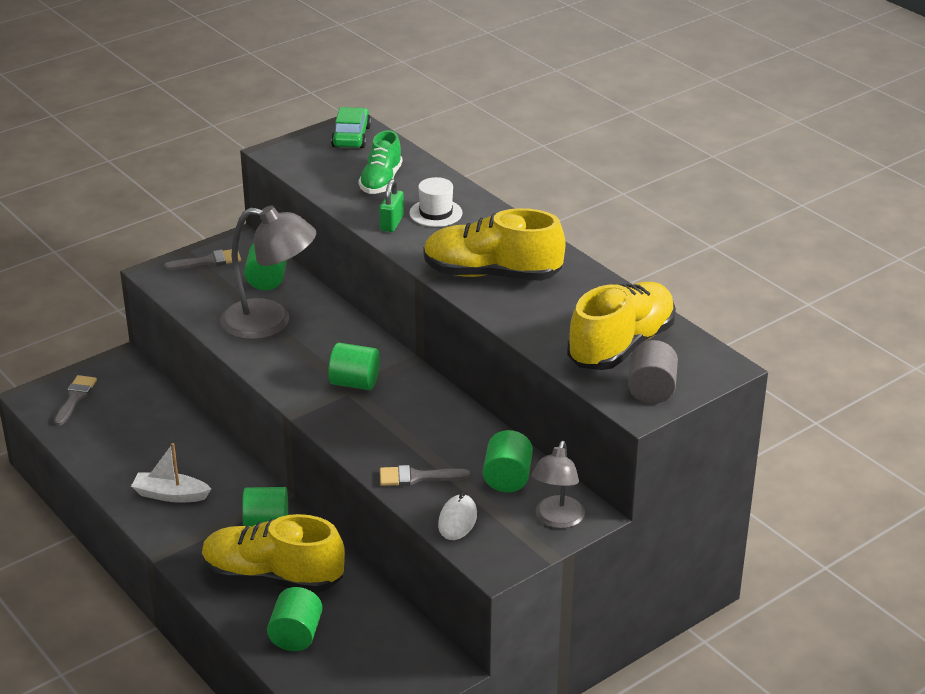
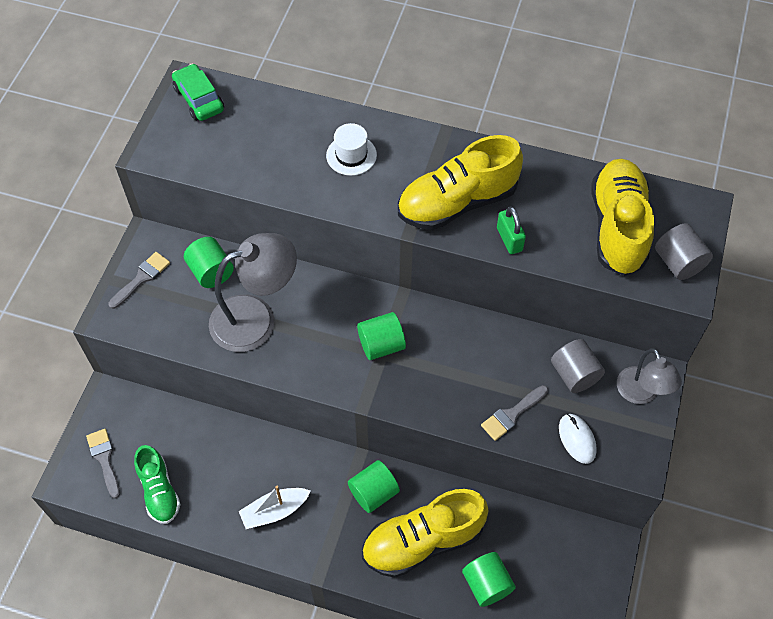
camera: 35 degrees left, 25 degrees up
green shoe [358,130,402,194] -> green shoe moved to [134,445,181,524]
green padlock [379,179,404,232] -> green padlock moved to [497,206,526,254]
green cylinder [483,430,533,492] -> grey cylinder [551,339,605,393]

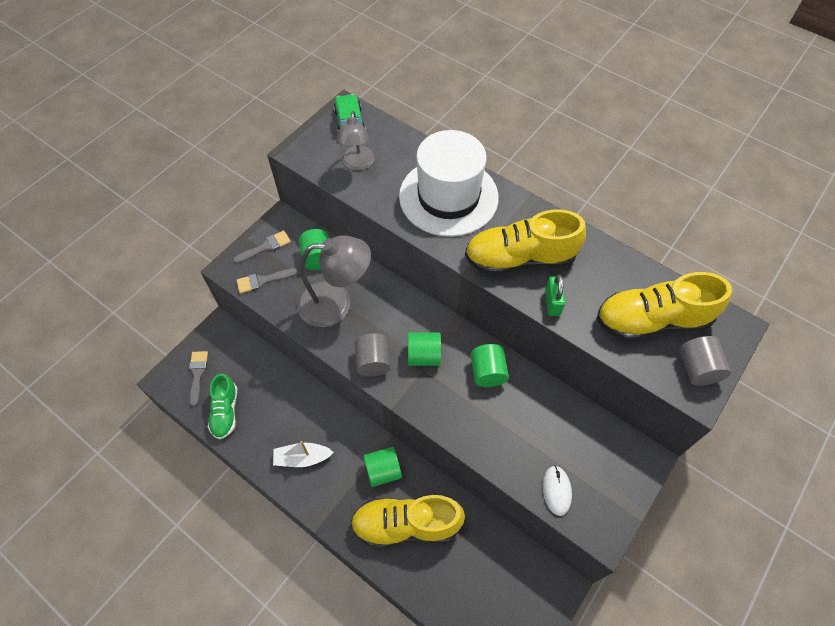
camera: 20 degrees right, 0 degrees up
white hat [326,123,377,176] -> white hat [399,130,499,237], size x2.34
green cylinder [462,552,516,607] -> green cylinder moved to [471,344,509,387]
grey brush [481,385,548,441] -> grey brush moved to [236,268,298,294]
grey cylinder [551,339,605,393] -> grey cylinder moved to [355,333,391,376]
yellow shoe [591,159,654,276] -> yellow shoe turned 120 degrees counterclockwise [597,272,732,341]
grey lamp [617,349,682,404] -> grey lamp moved to [336,111,375,170]

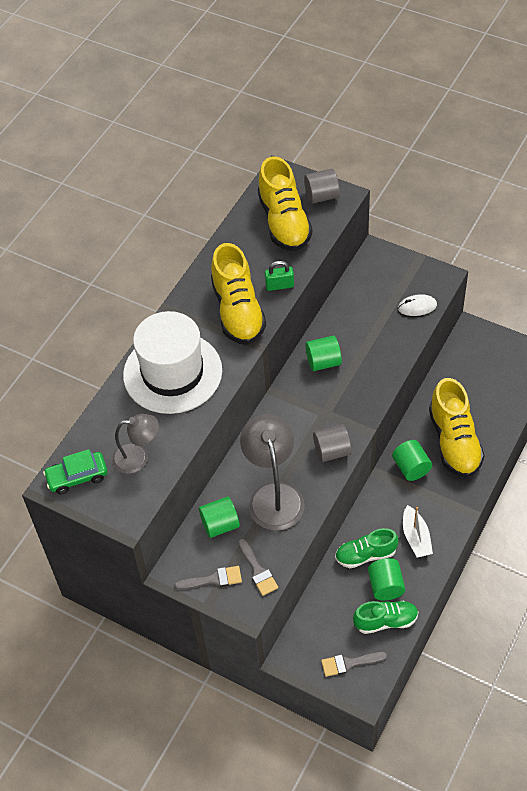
camera: 95 degrees left, 5 degrees down
grey brush [233,230,291,264] -> grey brush turned 120 degrees clockwise [174,566,242,590]
green cylinder [408,332,441,366] -> green cylinder moved to [368,558,405,600]
none -> green shoe [335,528,399,568]

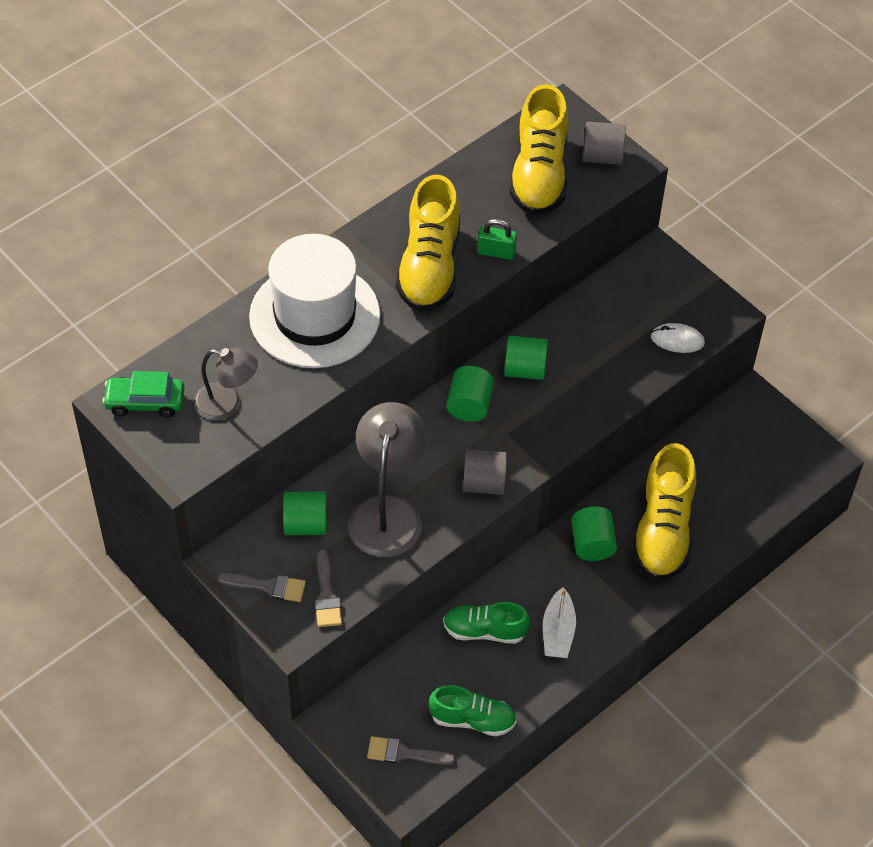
camera: 15 degrees right, 0 degrees up
green cylinder [368,558,405,600] -> green cylinder moved to [446,366,494,422]

